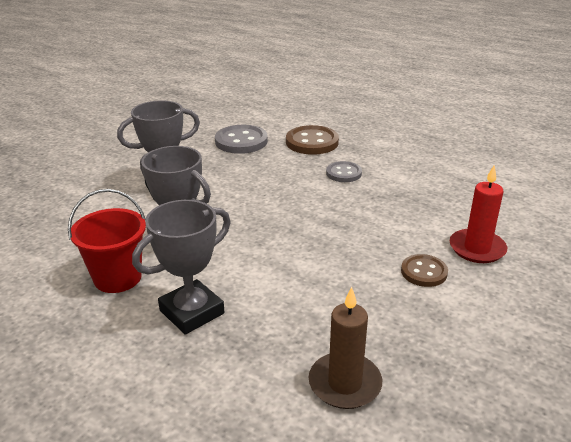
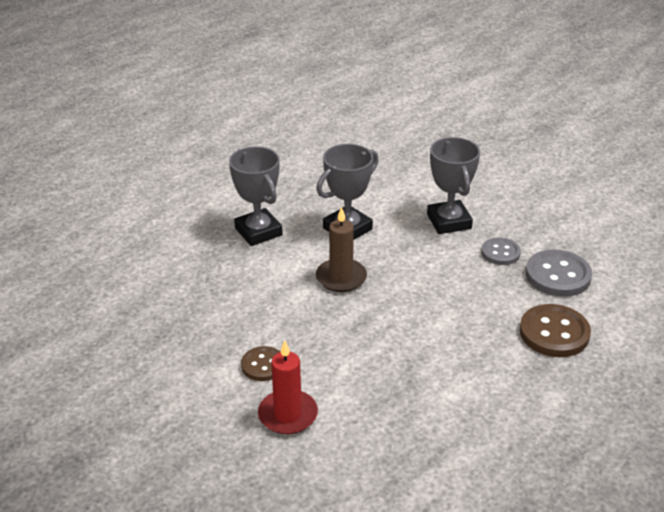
camera: 100 degrees right, 5 degrees up
red bucket [68,189,146,293] -> none
brown candle [309,287,382,409] -> brown candle moved to [316,207,367,292]
grey button [326,161,362,182] -> grey button moved to [481,238,521,265]

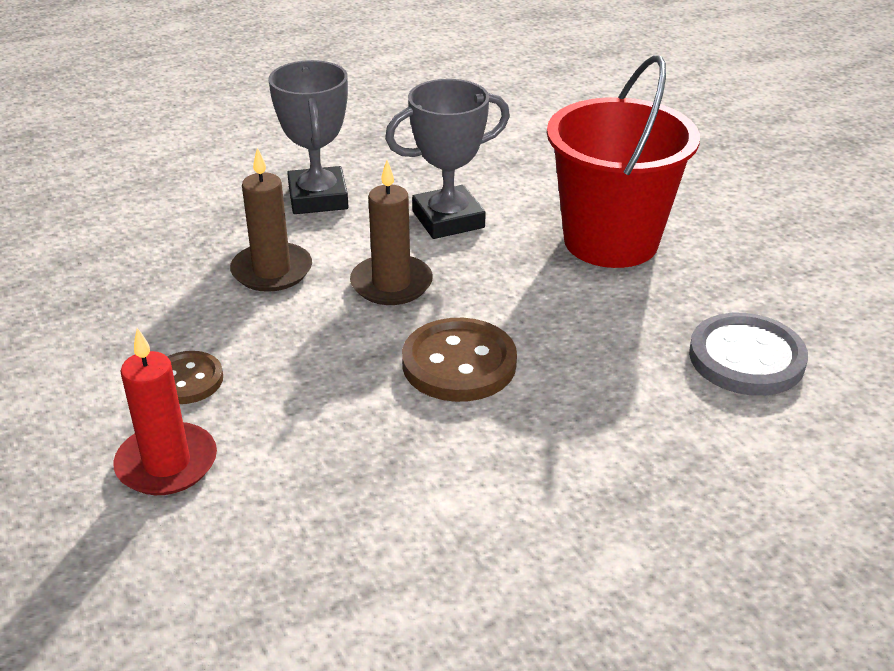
camera: 20 degrees right, 0 degrees up
grey trophy [427,137,480,234] -> red bucket [547,55,700,268]
grey button [481,238,521,265] -> none
brown button [520,304,591,357] -> brown button moved to [402,318,517,402]
none -> brown candle [230,147,312,292]

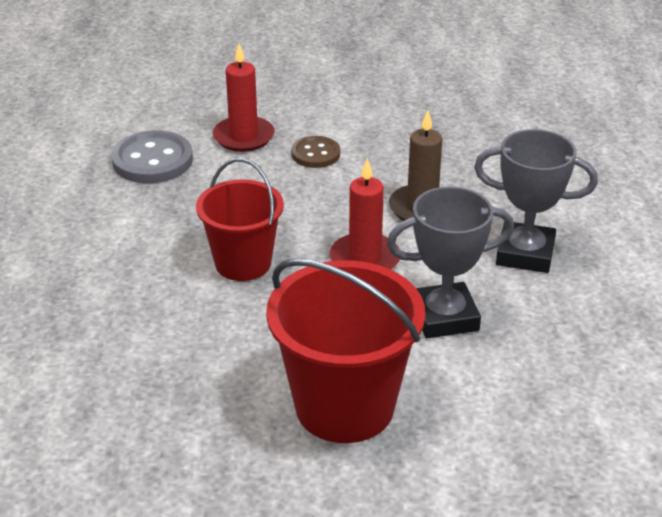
camera: 115 degrees right, 0 degrees up
brown candle [350,160,433,305] -> red candle [330,158,400,270]
grey trophy [385,79,510,239] -> grey trophy turned 75 degrees clockwise [387,186,514,338]
brown button [402,318,517,402] -> red bucket [196,158,284,281]
grey button [689,313,808,396] -> grey button moved to [111,131,193,183]

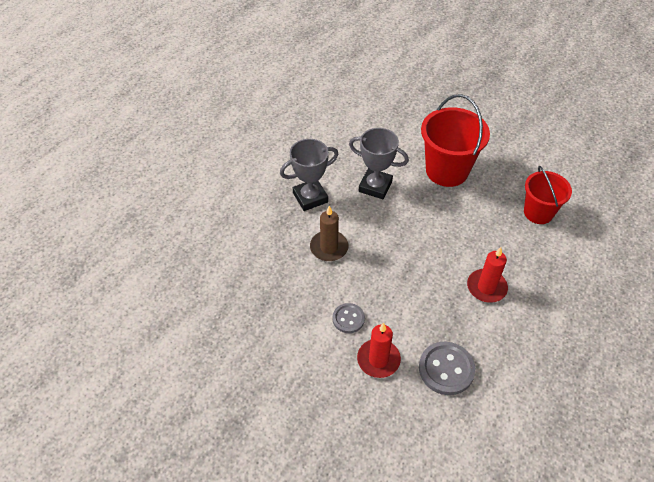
camera: 145 degrees left, 15 degrees up
red bucket [196,158,284,281] -> red bucket moved to [524,166,572,224]
brown button [291,136,340,168] -> grey button [333,303,365,333]
red candle [330,158,400,270] -> red candle moved to [467,247,508,303]
grey trophy [474,129,598,273] -> grey trophy turned 75 degrees counterclockwise [280,139,338,211]

